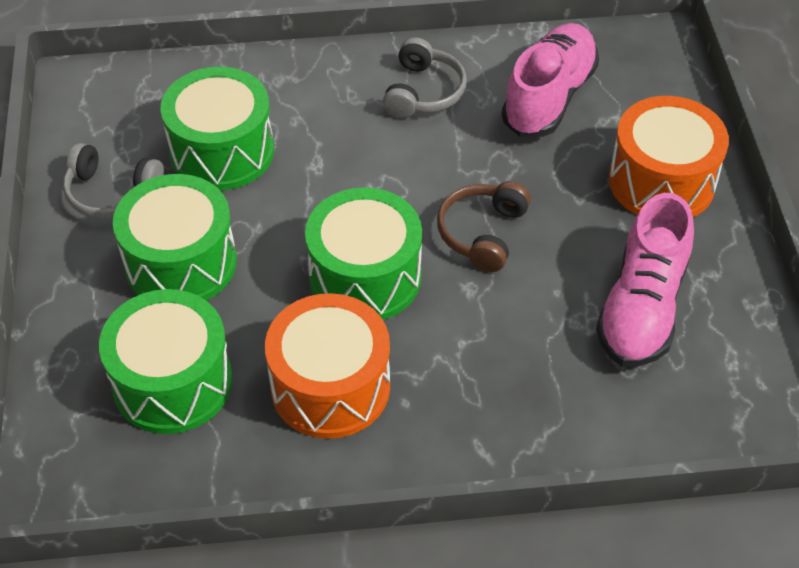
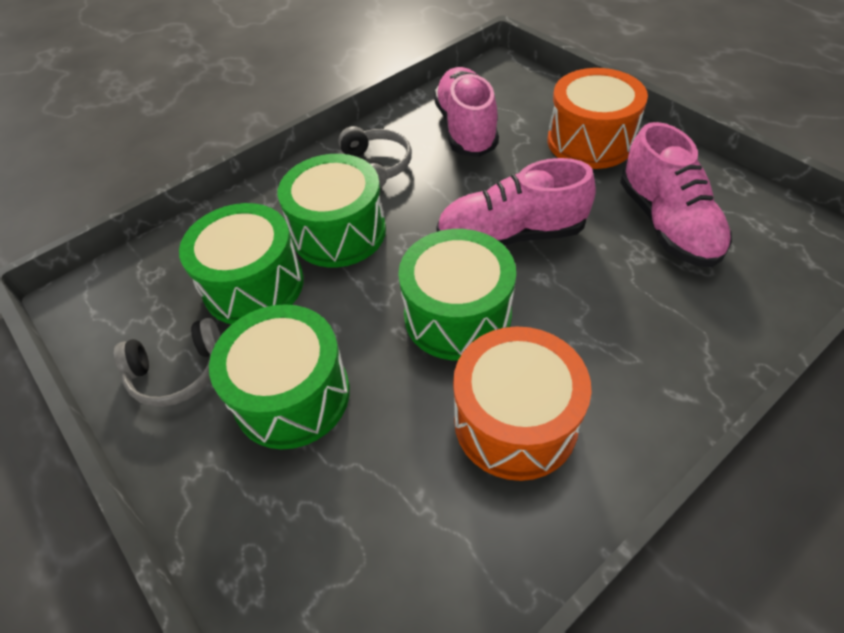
camera: 30 degrees left, 0 degrees up
green drum [99,289,233,434] -> green drum moved to [278,154,386,267]
brown headphones [437,181,531,272] -> pink shoe [436,158,596,246]

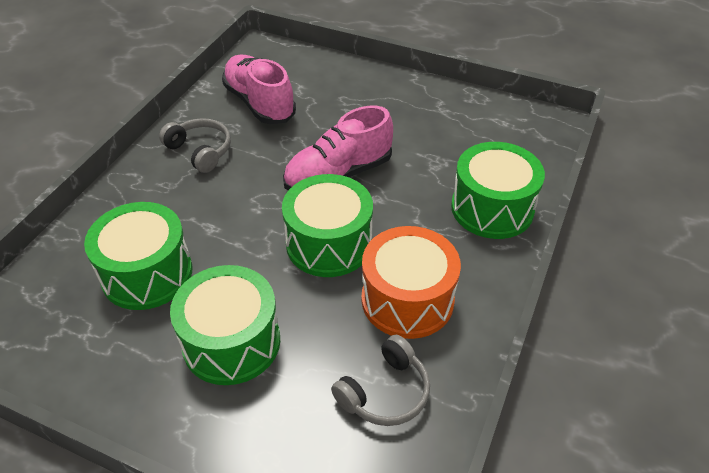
camera: 30 degrees left, 5 degrees down
grey headphones [114,318,221,407] -> grey headphones moved to [331,335,430,426]
green drum [278,154,386,267] -> green drum moved to [451,142,545,239]
orange drum [548,68,648,169] -> none
pink shoe [620,122,732,267] -> none

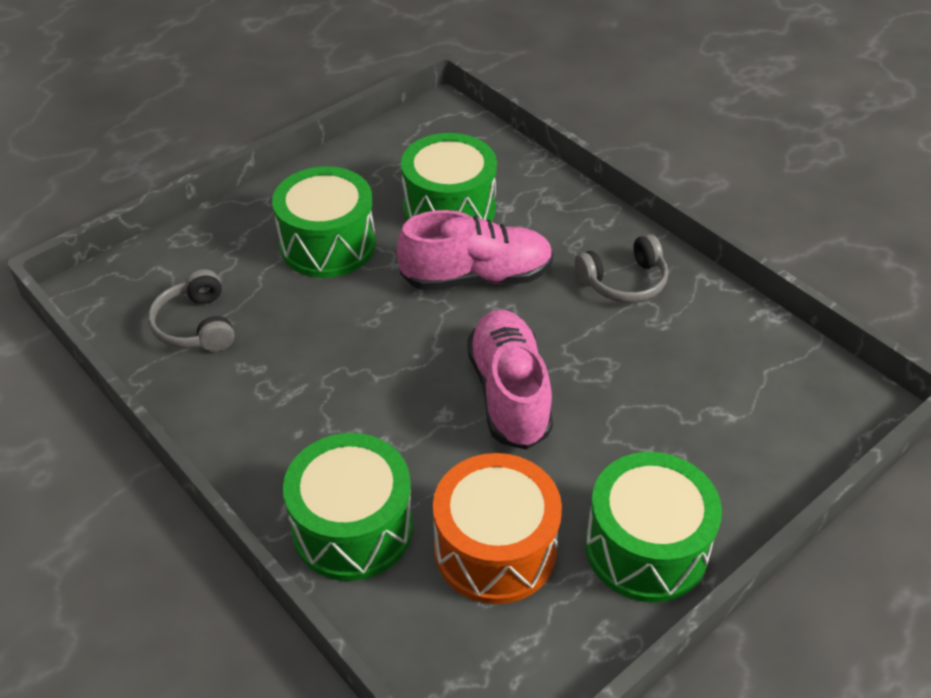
camera: 115 degrees right, 0 degrees up
pink shoe [222,55,296,124] -> pink shoe moved to [397,210,553,290]
green drum [282,174,373,277] -> green drum moved to [585,452,722,603]
orange drum [362,226,461,339] -> orange drum moved to [433,453,562,604]

